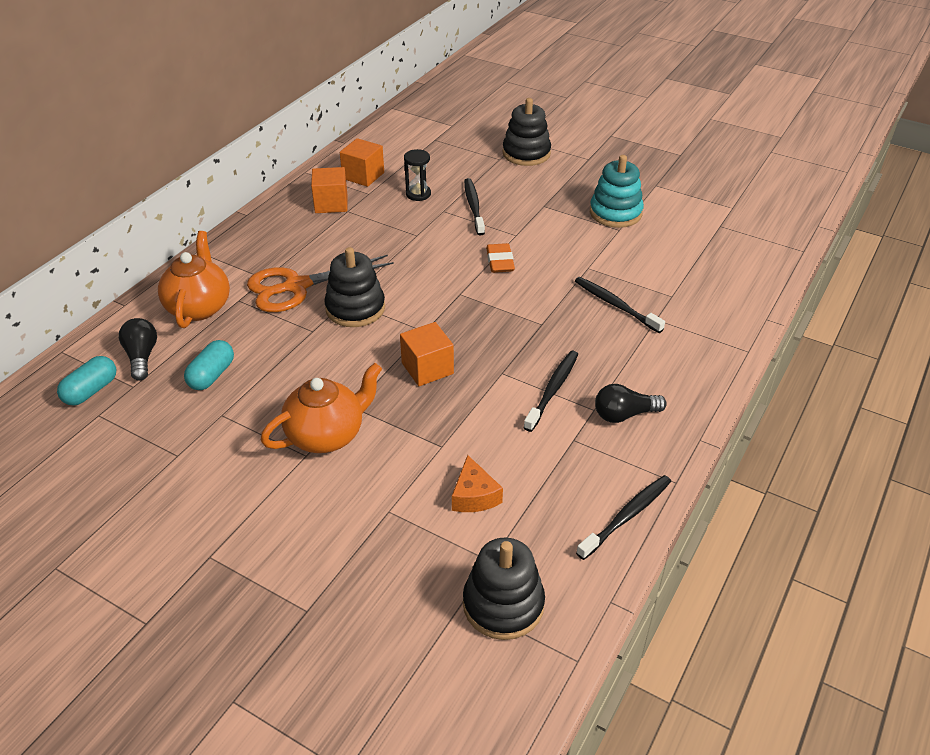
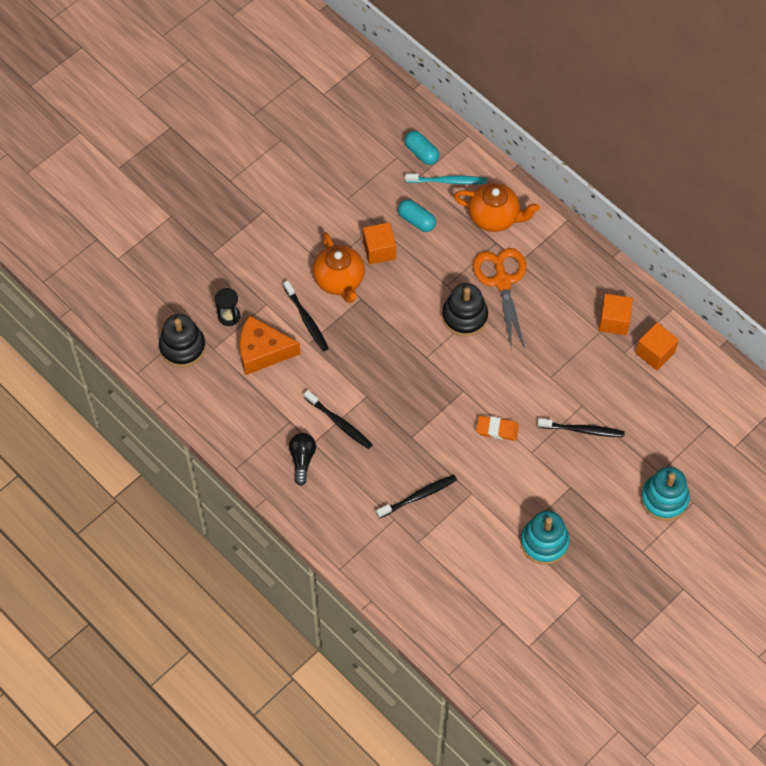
camera: 105 degrees right, 20 degrees up
black light bulb [119,318,157,381] -> turquoise toothbrush [405,173,487,184]
orange cube [400,322,454,386] -> orange cube moved to [363,222,396,265]
black hourglass [404,149,431,201] -> black hourglass moved to [215,288,240,326]
orange cheese [452,455,503,512] -> orange cheese [240,315,301,375], size x1.70
black stacking toy [502,98,551,166] -> turquoise stacking toy [641,467,690,521]
black toothbrush [576,475,671,560] -> black toothbrush moved to [283,281,329,351]

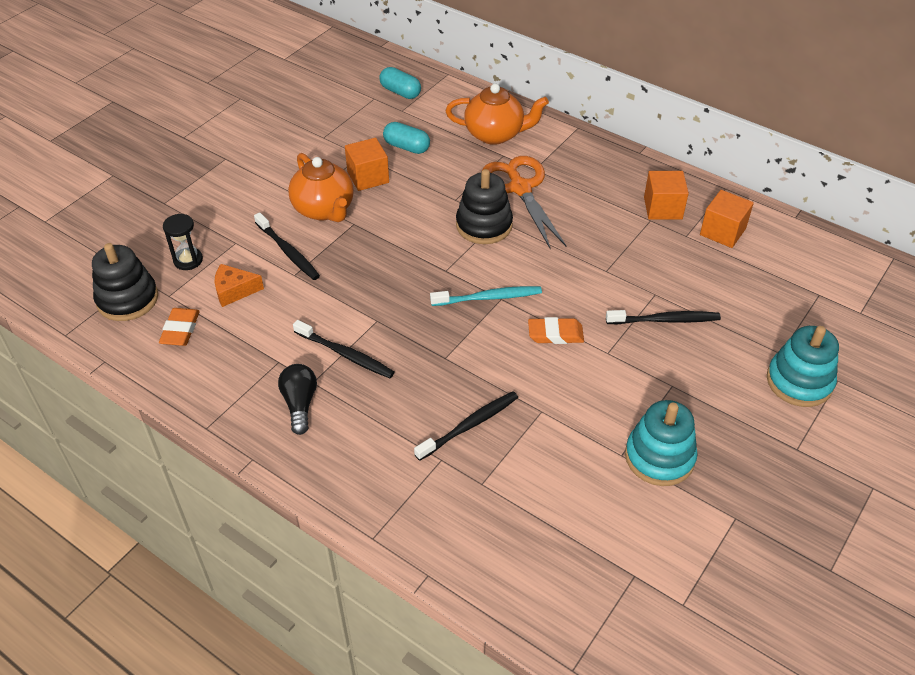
camera: 10 degrees left, 15 degrees down
orange cheese [240,315,301,375] -> orange cheese [215,264,264,307], size x0.59
turquoise toothbrush [405,173,487,184] -> turquoise toothbrush moved to [430,286,542,306]
none -> orange eraser [159,308,200,346]

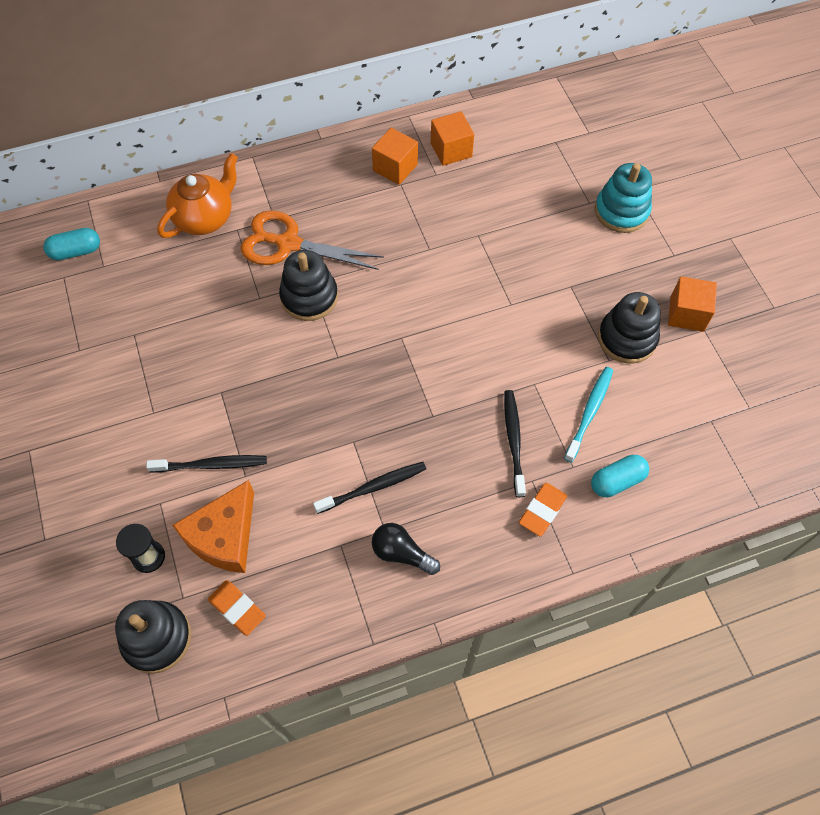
camera: 55 degrees left, 15 degrees up
orange cheese [215,264,264,307] -> orange cheese [172,480,254,573], size x1.70
orange teapot [288,153,354,222] -> none
orange cube [345,138,389,191] -> orange cube moved to [668,276,717,332]
turquoise capsule [383,122,430,154] -> turquoise capsule moved to [591,455,649,497]
turquoise toothbrush [430,286,542,306] -> turquoise toothbrush moved to [564,367,613,463]
orange eraser [528,317,584,344] -> orange eraser moved to [519,483,567,536]
black toothbrush [606,310,721,324] -> none
turquoise stacking toy [625,400,698,486] -> black stacking toy [598,292,661,364]

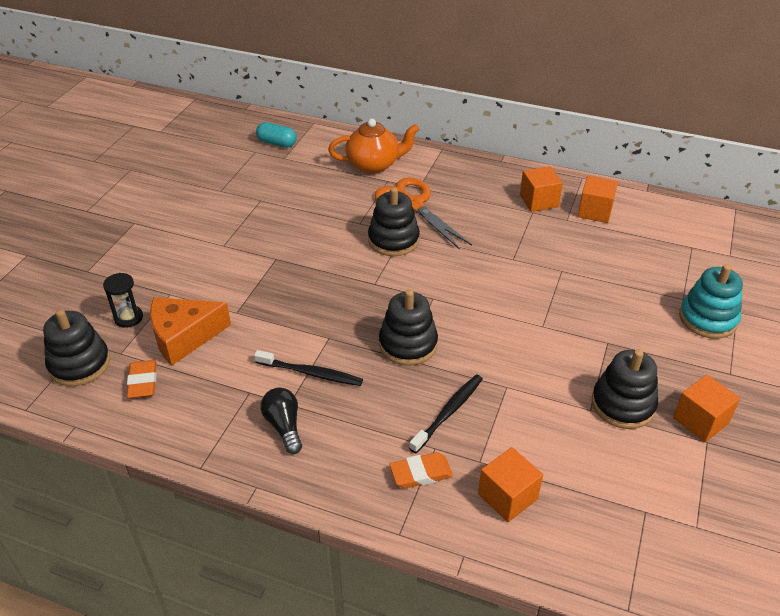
camera: 40 degrees right, 20 degrees down
black toothbrush [146,455,267,473] -> none
turquoise toothbrush [564,367,613,463] -> none
turquoise capsule [591,455,649,497] -> orange cube [478,447,543,522]
none -> black stacking toy [379,289,438,365]

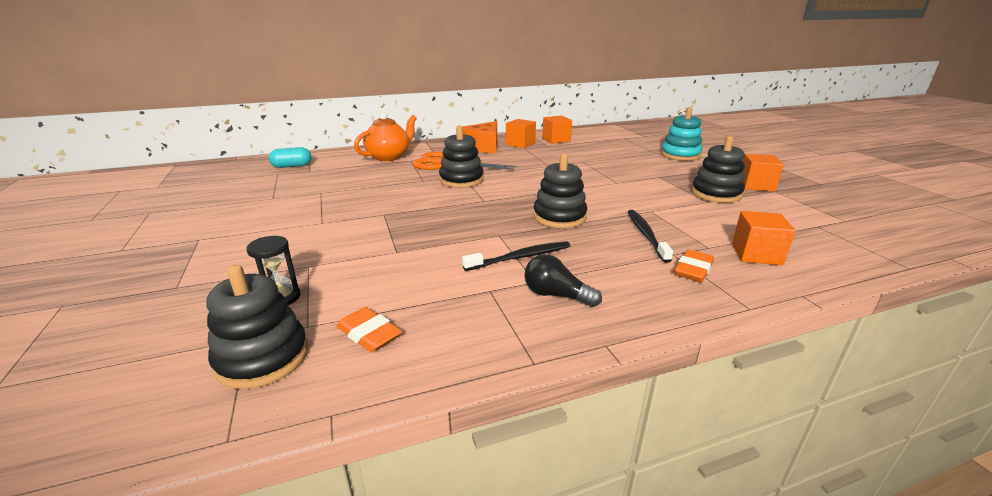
camera: 40 degrees left, 15 degrees down
orange cheese [150,297,231,365] -> orange cheese moved to [463,121,497,153]

